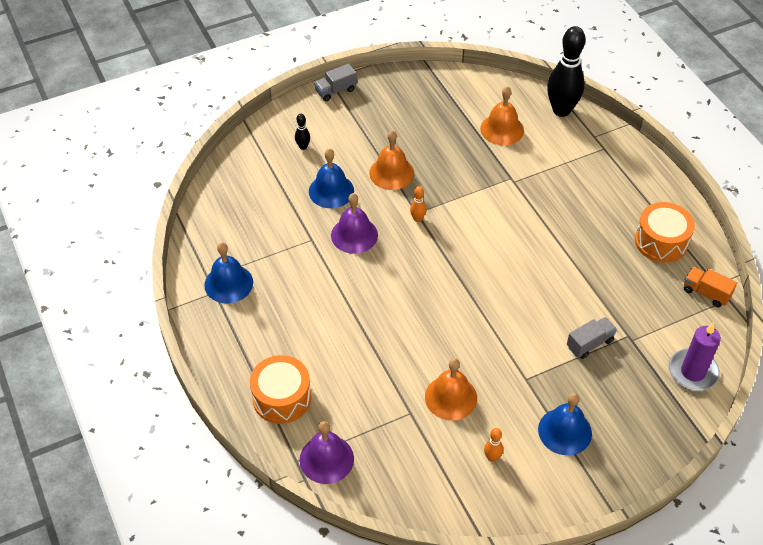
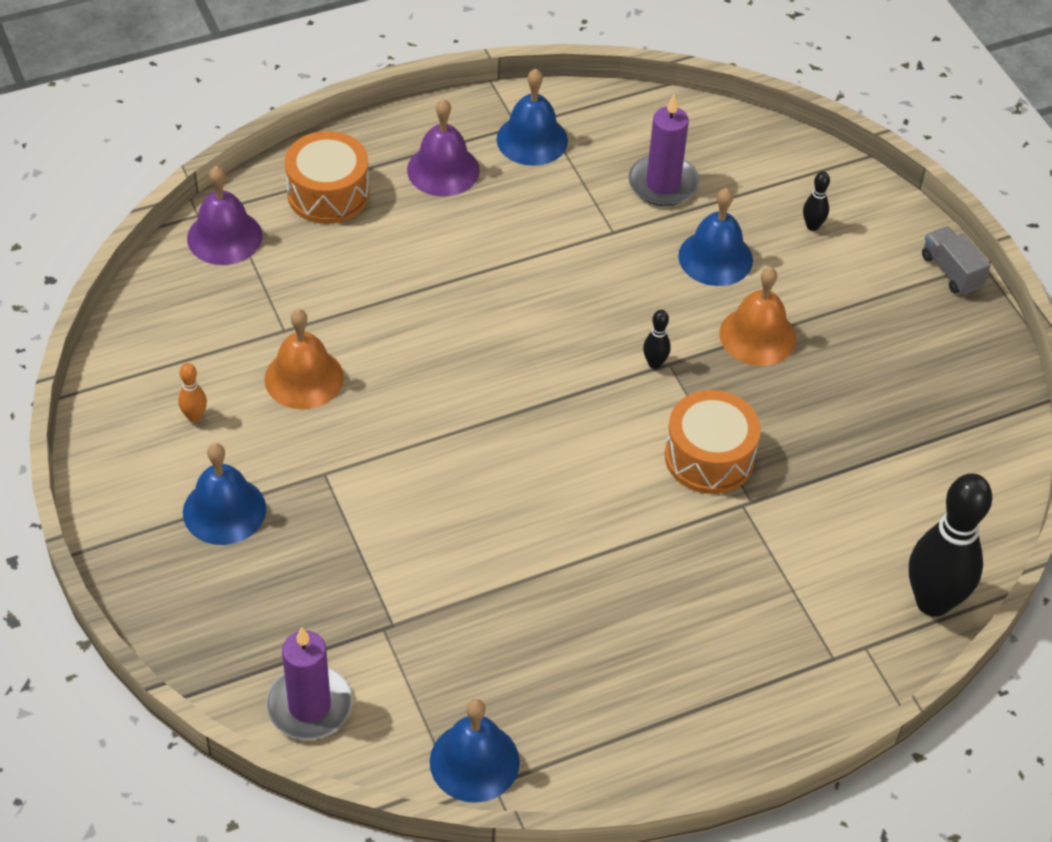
camera: 90 degrees right, 0 degrees up
purple bell [331,193,378,254] -> purple bell moved to [407,99,480,197]
orange bowling pin [410,186,427,222] -> black bowling pin [643,310,671,369]
orange bell [480,86,524,145] -> none
grey truck [567,317,617,359] -> none
orange drum [635,202,695,263] -> orange drum moved to [665,390,761,494]
orange truck [684,267,737,307] -> blue bell [430,699,520,803]
none -> purple candle [629,95,699,206]

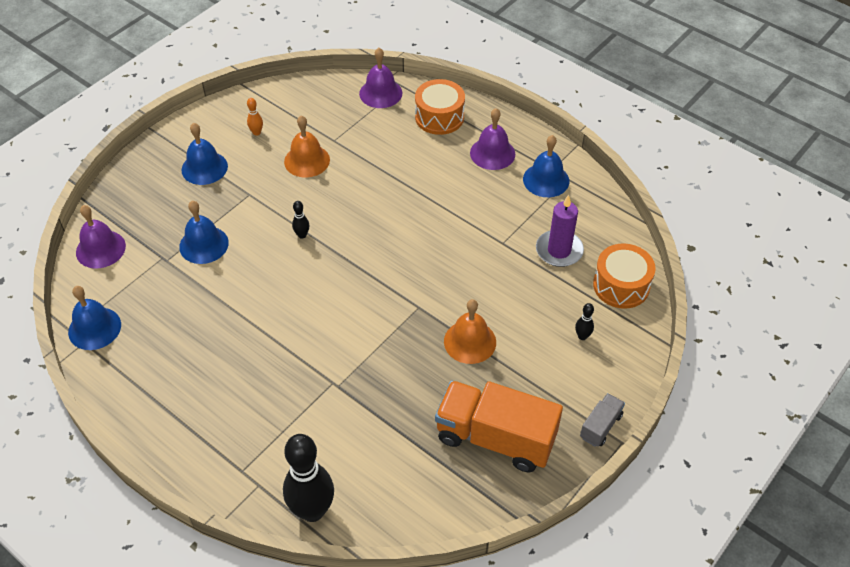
camera: 65 degrees right, 0 degrees up
purple candle [266,627,353,740] -> purple bell [76,205,126,268]
black bowling pin [643,310,671,369] -> black bowling pin moved to [292,201,309,239]
orange drum [665,390,761,494] -> orange drum moved to [593,243,655,309]
blue bell [678,188,753,286] -> blue bell moved to [179,201,229,264]
none -> orange truck [435,381,563,472]

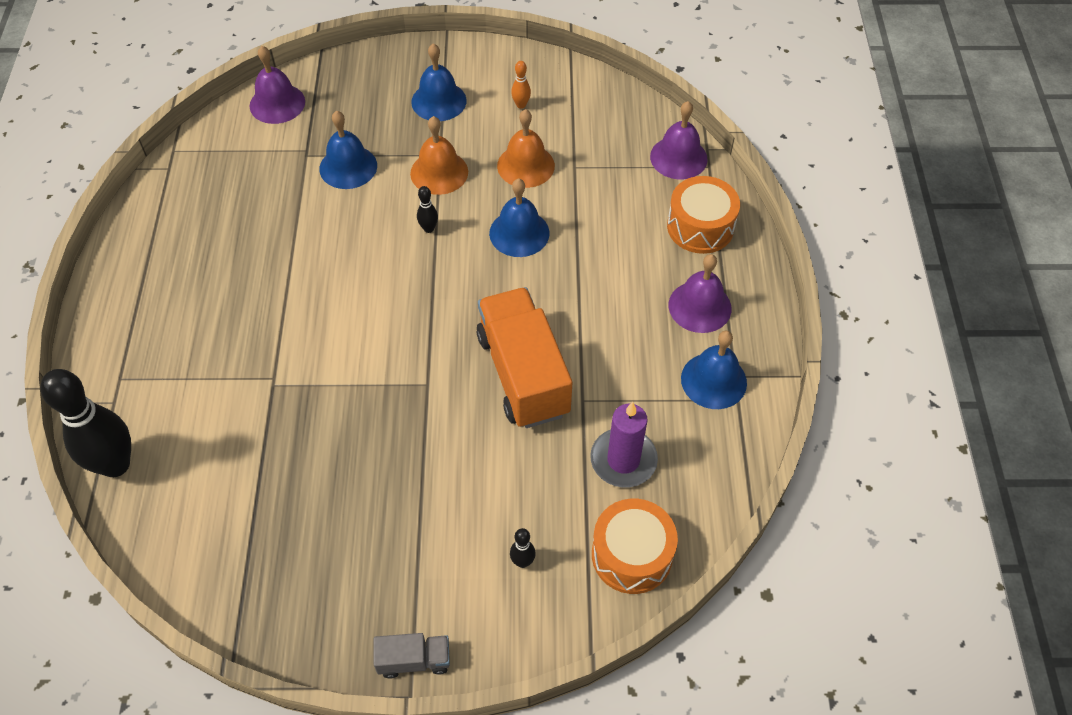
camera: 50 degrees right, 5 degrees up
blue bell [68,286,121,350] -> blue bell moved to [489,178,550,257]
orange truck [435,381,563,472] -> orange truck moved to [477,287,572,428]
orange bell [444,299,496,364] -> orange bell moved to [410,116,468,195]

